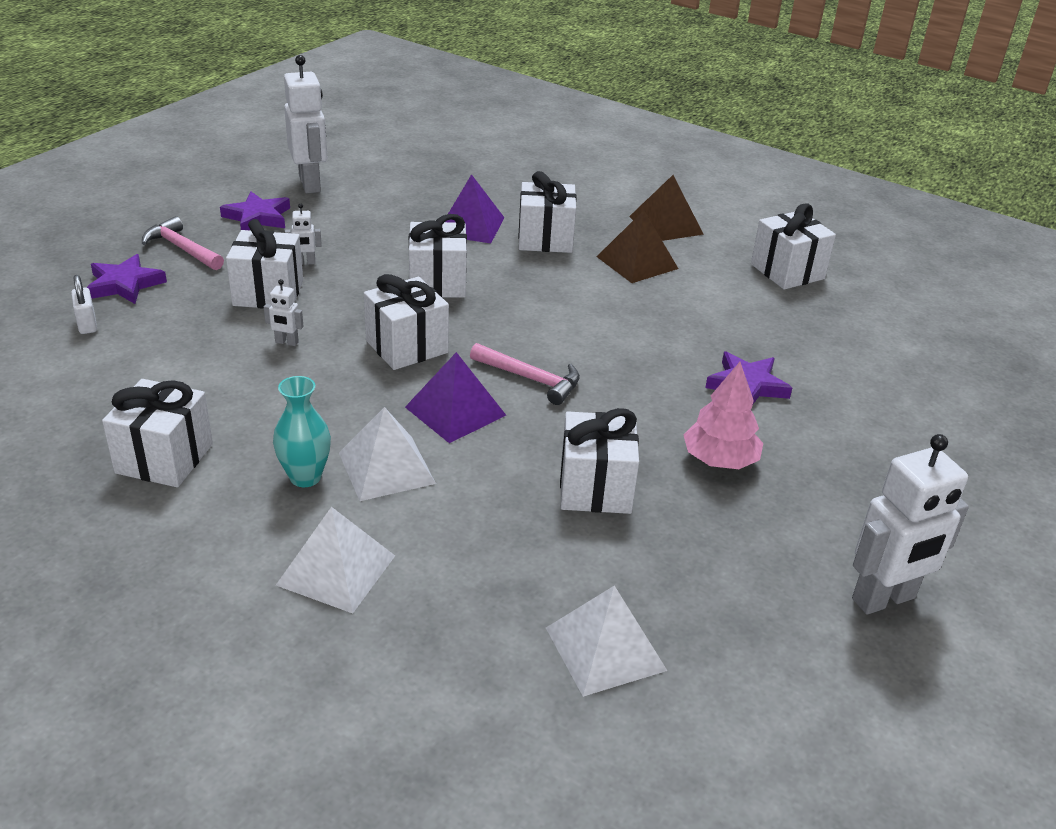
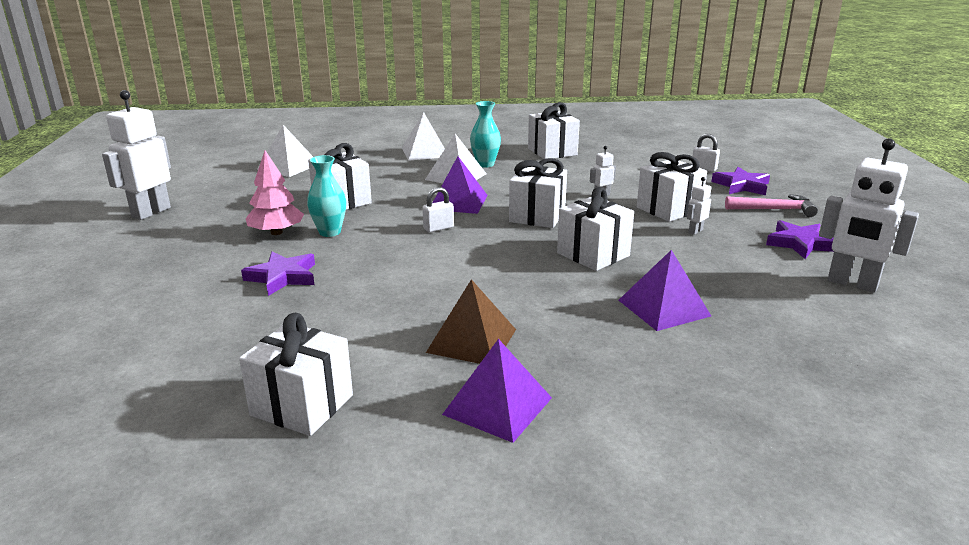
camera: 145 degrees right, 10 degrees down
pink hammer [470,343,580,405] -> white padlock [422,187,454,232]
white gift [518,171,577,253] -> none
brown pyramid [629,175,704,241] -> purple pyramid [442,339,552,443]
none -> turquoise vase [307,155,346,237]

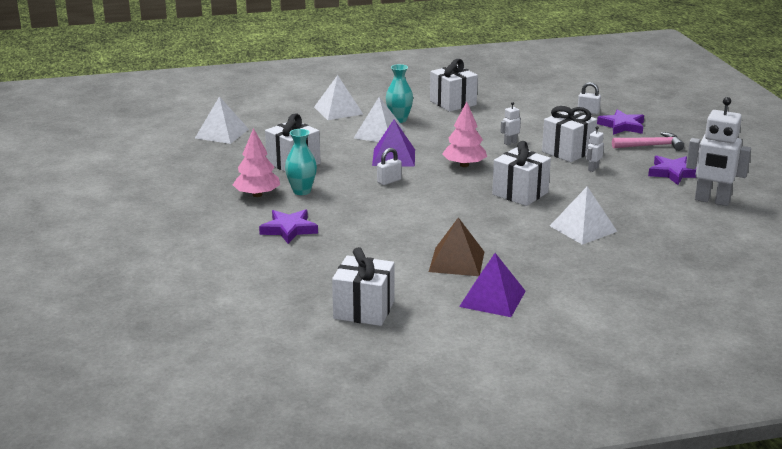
camera: 10 degrees left, 0 degrees up
white robot [102,90,171,220] -> none
white gift [509,158,567,228] -> pink tree [442,101,487,167]
purple pyramid [618,250,711,331] -> white pyramid [550,187,617,245]

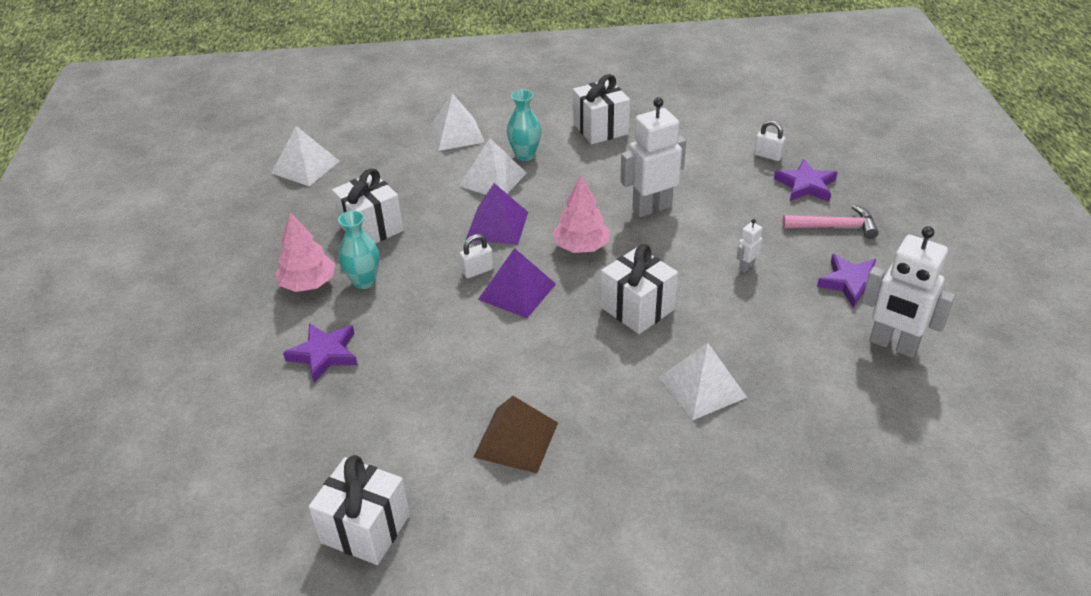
camera: 10 degrees right, 15 degrees up
purple pyramid [459,253,526,317] -> purple pyramid moved to [478,248,556,318]
white robot [501,102,521,145] -> white robot [620,97,686,217], size x2.25
white gift [542,106,597,162] -> none

